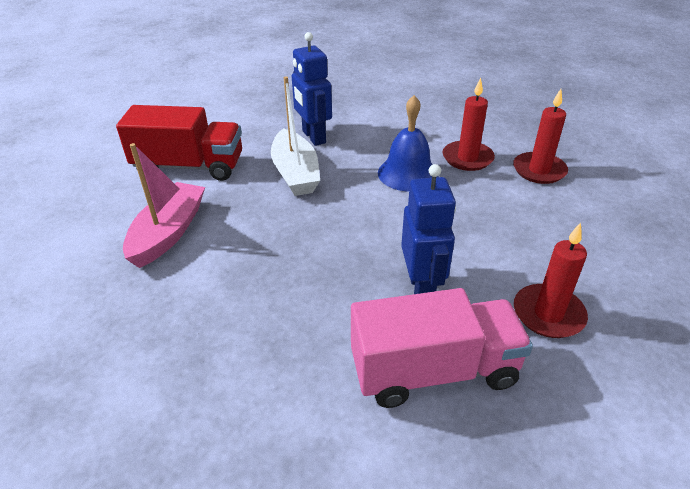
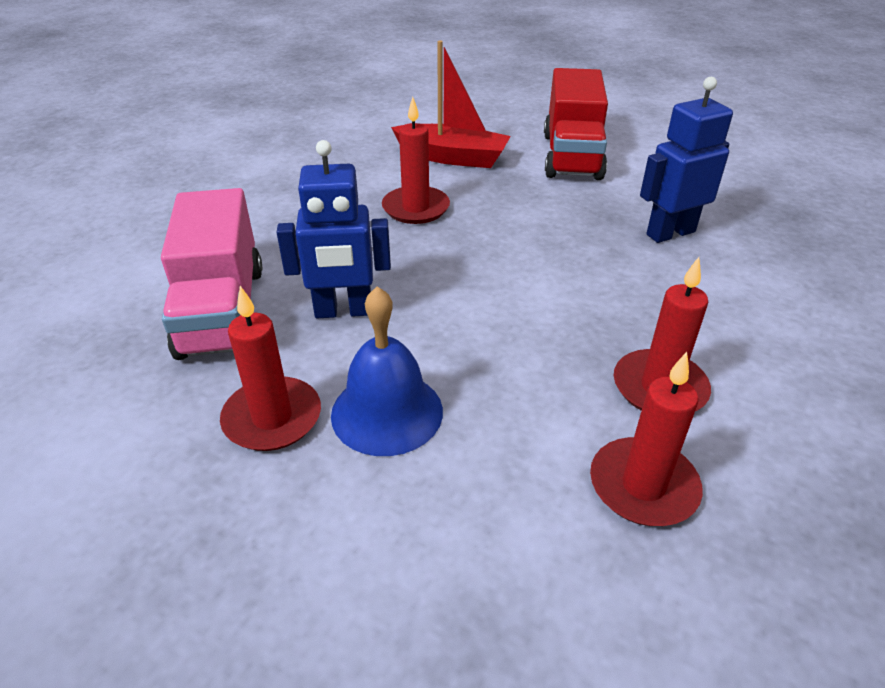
camera: 90 degrees right, 0 degrees up
pink boat [123,143,205,268] -> red boat [391,40,511,168]
white boat [271,77,320,196] -> none
blue bell [378,95,438,192] -> blue bell moved to [331,286,443,456]
none -> red candle [382,97,450,224]

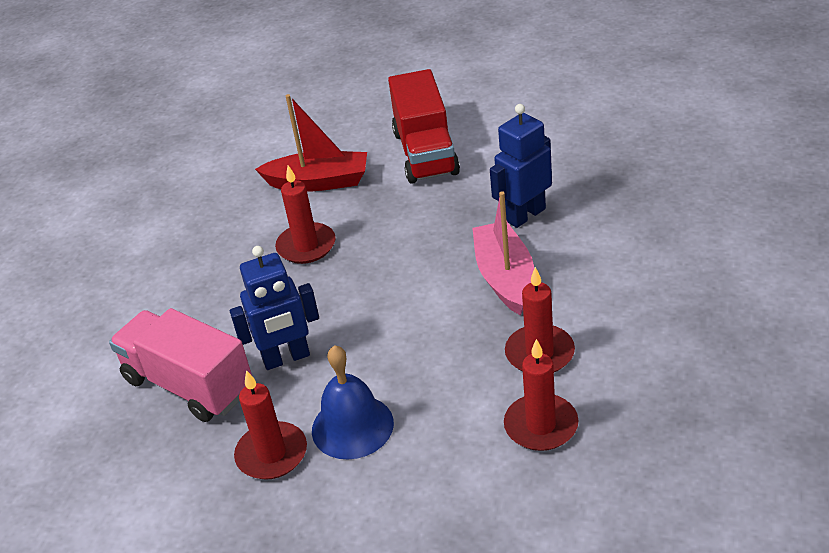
camera: 10 degrees left, 0 degrees up
pink truck [161,188,262,360] -> pink truck turned 150 degrees clockwise [109,308,252,422]
none -> pink boat [472,191,534,315]

